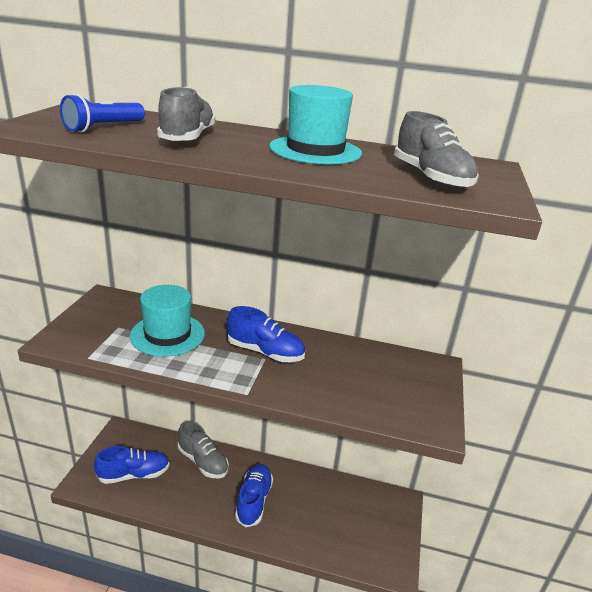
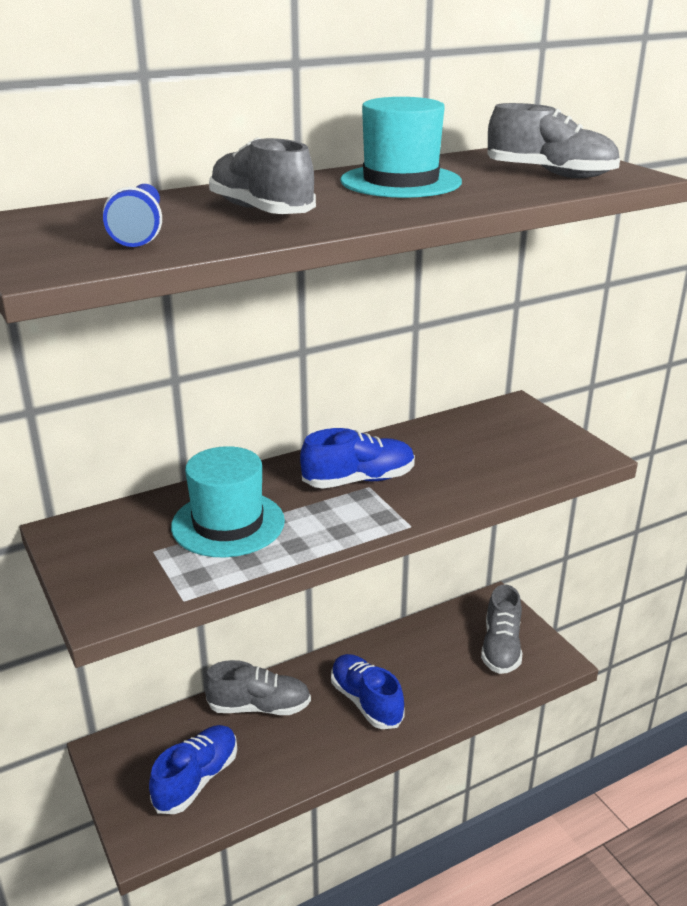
camera: 40 degrees left, 0 degrees up
none -> grey shoe [481,585,522,674]

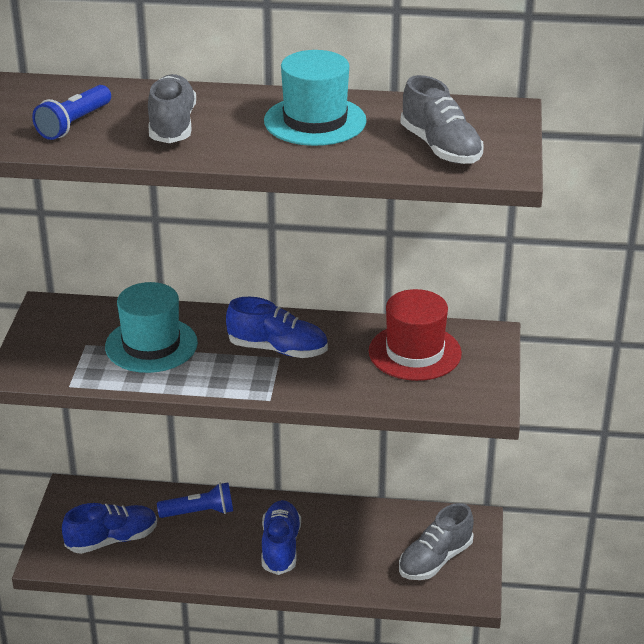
camera: 35 degrees right, 5 degrees up
grey shoe [204,660,311,715] -> blue flashlight [157,482,233,518]
none -> red hat [369,289,462,381]

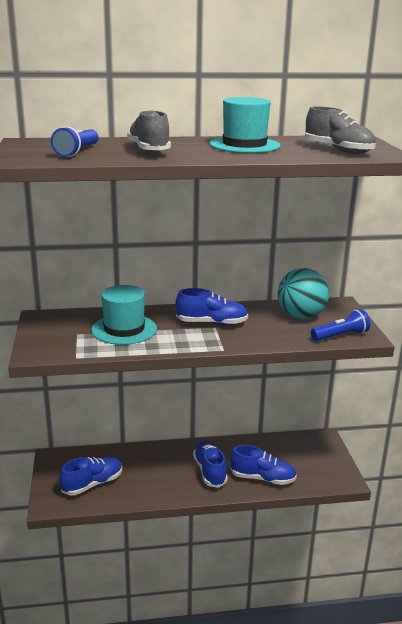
camera: 15 degrees left, 10 degrees down
blue flashlight [157,482,233,518] -> blue flashlight moved to [311,309,370,341]
red hat [369,289,462,381] -> turquoise ball [278,268,329,319]
grey shoe [399,503,474,580] -> none
none -> blue shoe [230,445,297,485]

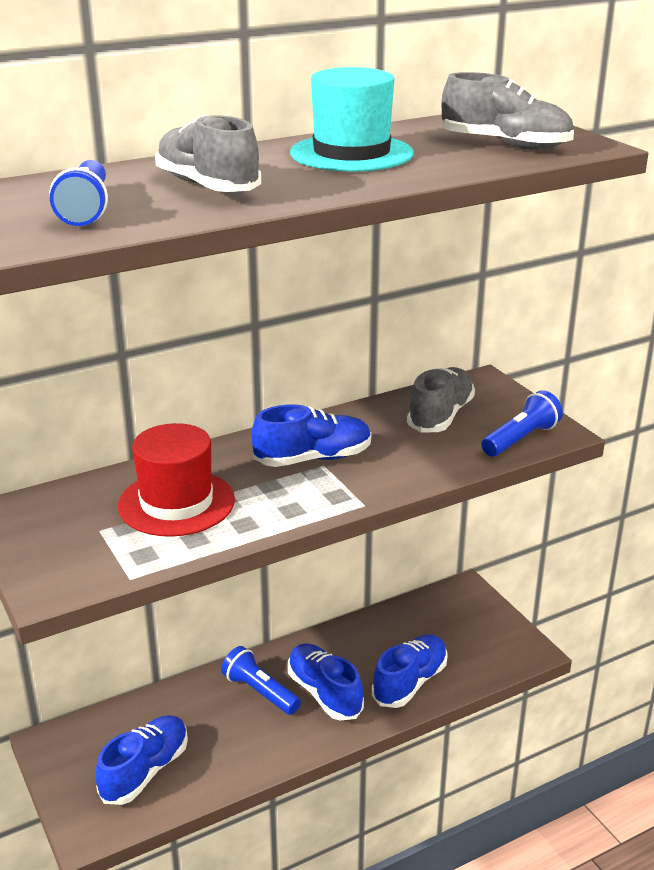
camera: 20 degrees left, 5 degrees up
turquoise hat [91,285,157,345] -> red hat [118,423,235,537]
blue shoe [230,445,297,485] -> blue shoe turned 45 degrees counterclockwise [372,635,448,708]
turquoise ball [278,268,329,319] -> grey shoe [407,367,475,433]
none -> blue flashlight [221,646,301,715]

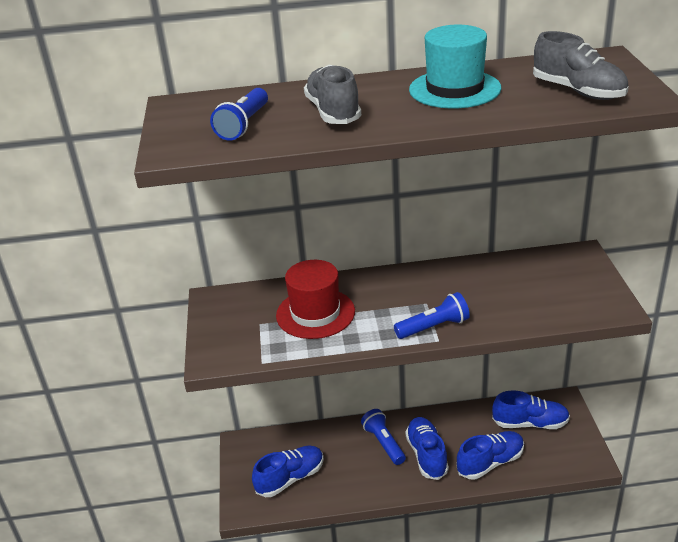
camera: 25 degrees right, 5 degrees up
blue shoe [252,404,371,467] -> blue shoe moved to [492,390,570,429]
grey shoe [407,367,475,433] -> none
blue flashlight [481,390,563,457] -> blue flashlight moved to [394,292,470,339]

